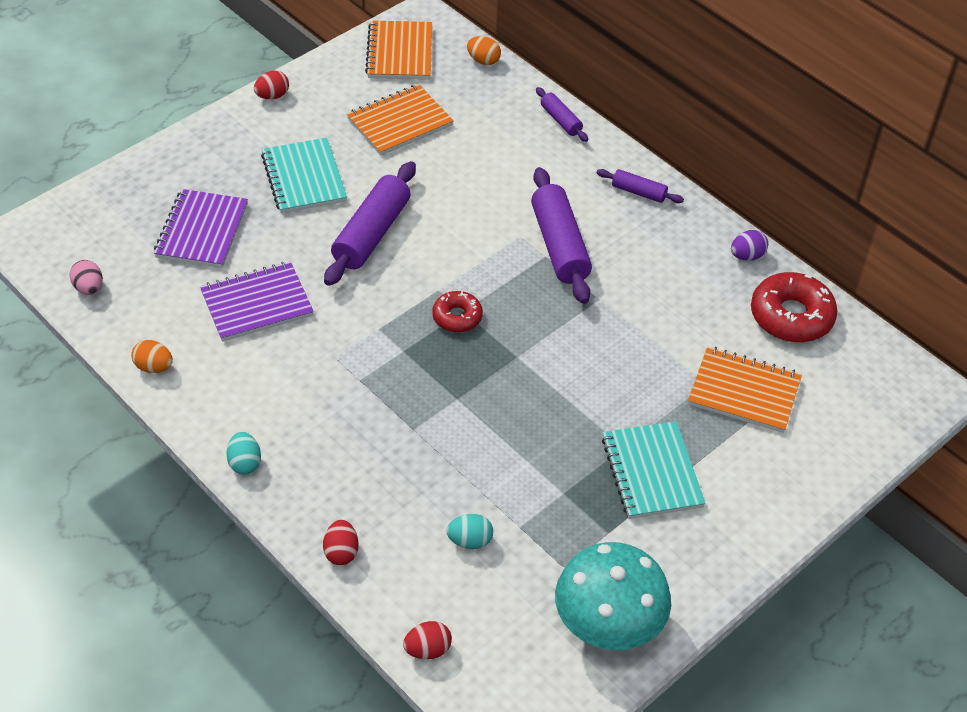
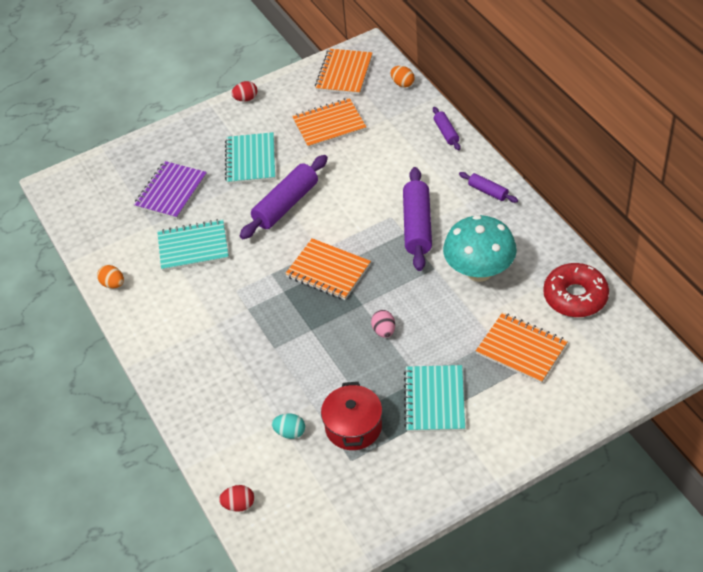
camera: 20 degrees right, 0 degrees up
pink egg [70,260,103,295] -> pink egg moved to [371,310,395,338]
purple notebook [200,262,314,342] -> turquoise notebook [157,219,229,271]
turquoise egg [226,432,261,475] -> none
red egg [323,520,358,565] -> none
red donut [432,291,483,333] -> orange notebook [285,238,371,300]
turquoise mushroom [555,542,671,650] -> turquoise mushroom moved to [443,215,517,282]
purple egg [731,230,768,261] -> none
none -> red pot [321,382,382,450]

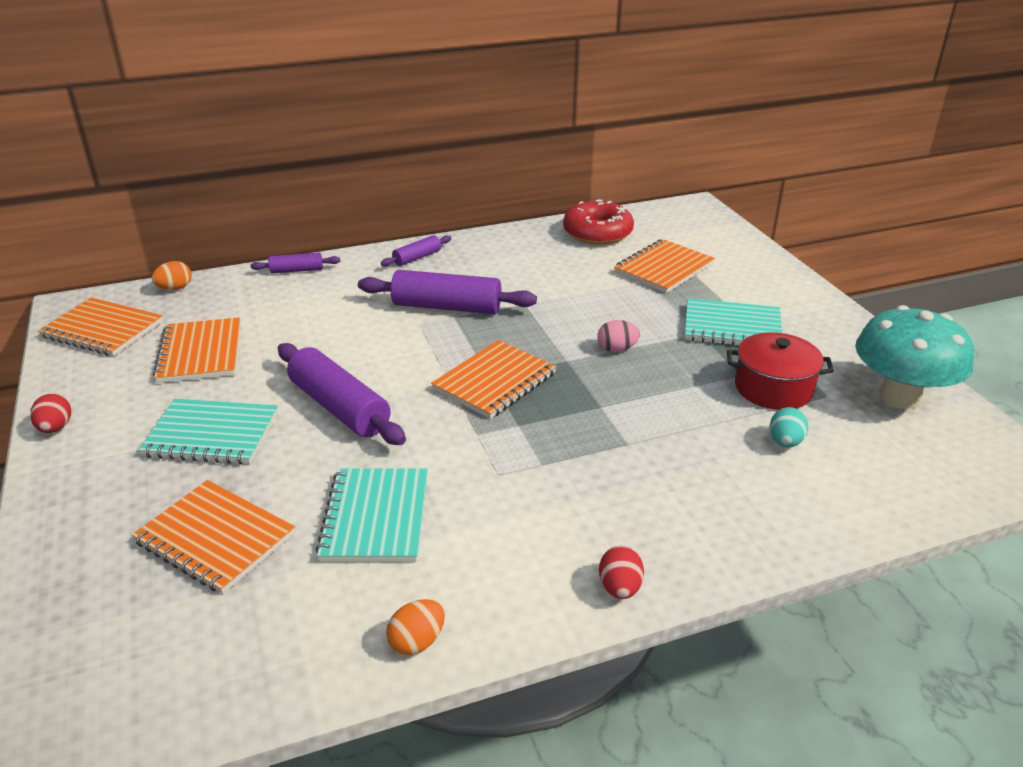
camera: 85 degrees left, 15 degrees down
purple notebook [134,161,207,219] -> orange notebook [132,480,295,594]
red egg [219,485,254,512] -> red egg moved to [599,546,644,599]
turquoise mushroom [443,215,517,282] -> turquoise mushroom moved to [855,305,974,409]

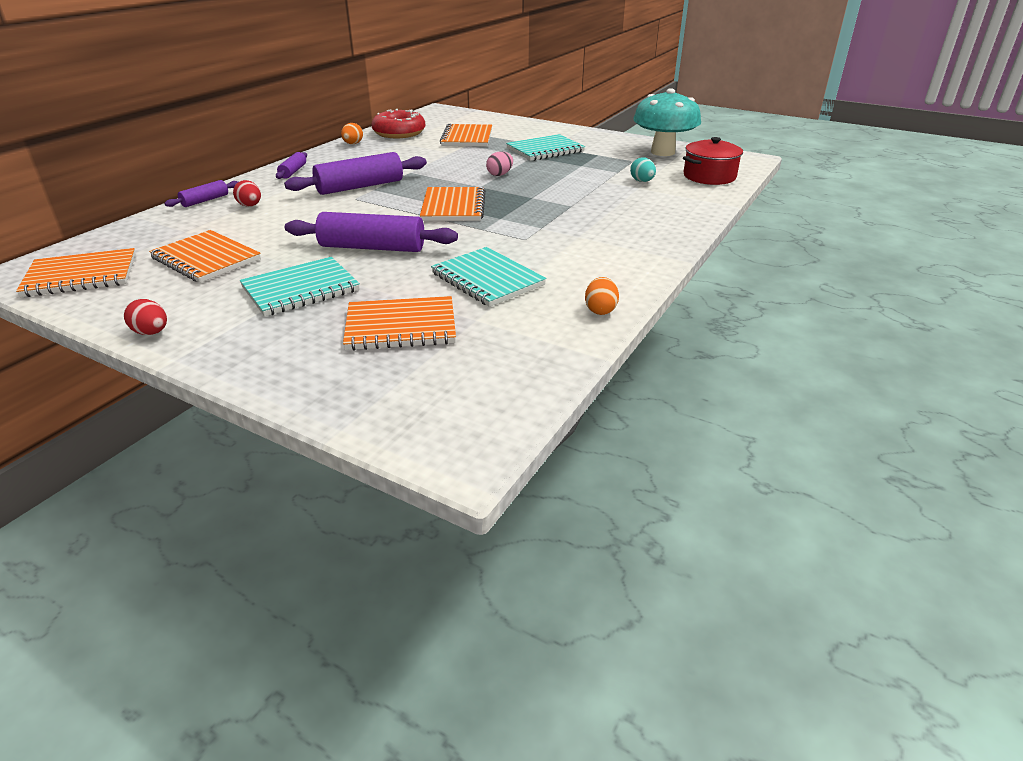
camera: 40 degrees left, 0 degrees up
orange egg [152,261,192,290] -> orange egg moved to [341,123,363,144]
red egg [599,546,644,599] -> red egg moved to [233,180,261,207]
red pot [727,332,834,410] -> red pot moved to [683,137,743,185]

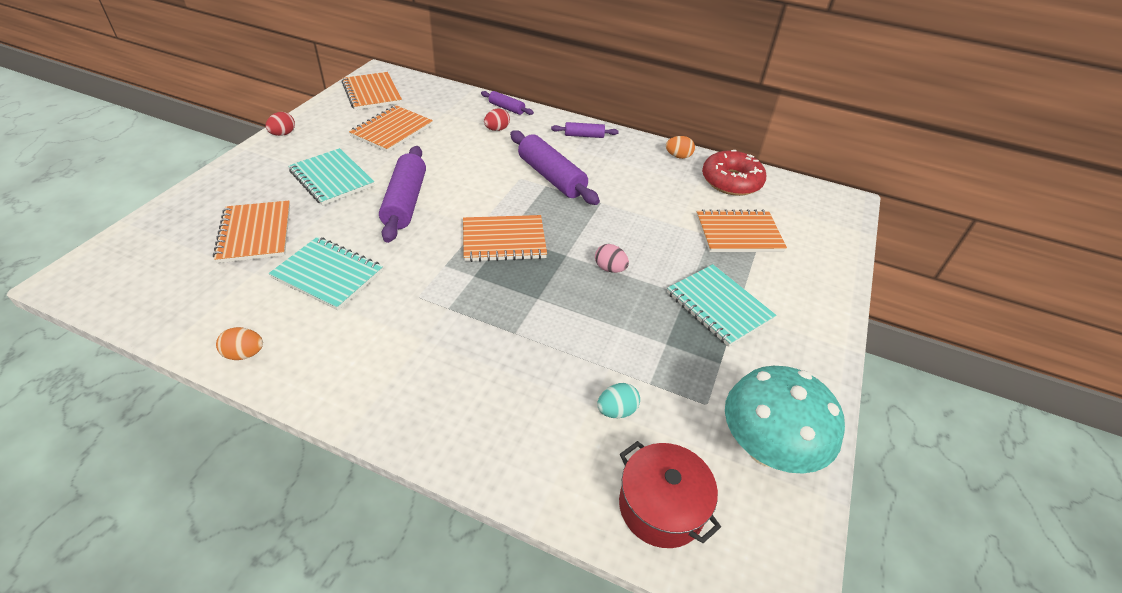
camera: 80 degrees right, 10 degrees up
turquoise notebook [431,247,546,307] -> turquoise notebook turned 75 degrees clockwise [269,237,383,310]

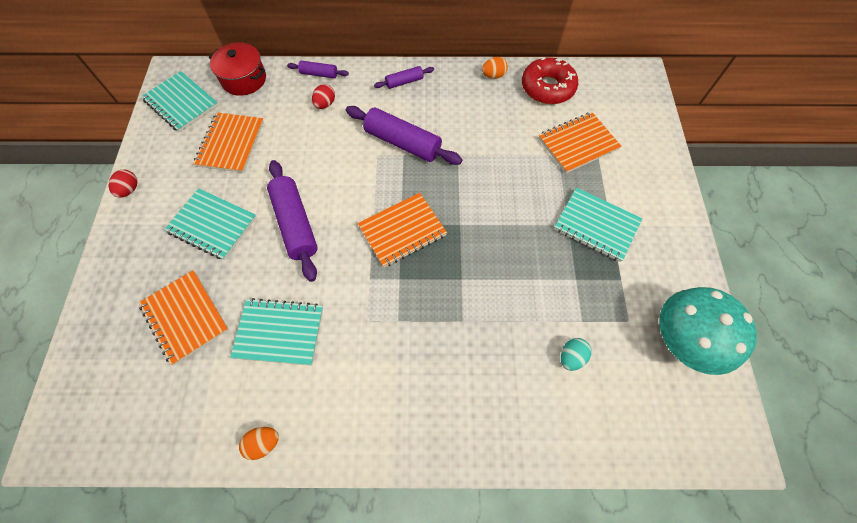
camera: 20 degrees left, 20 degrees up
orange notebook [342,72,402,110] -> turquoise notebook [141,71,219,132]
pink egg [595,244,629,273] -> none
red pot [619,441,721,548] -> red pot moved to [208,43,266,96]

